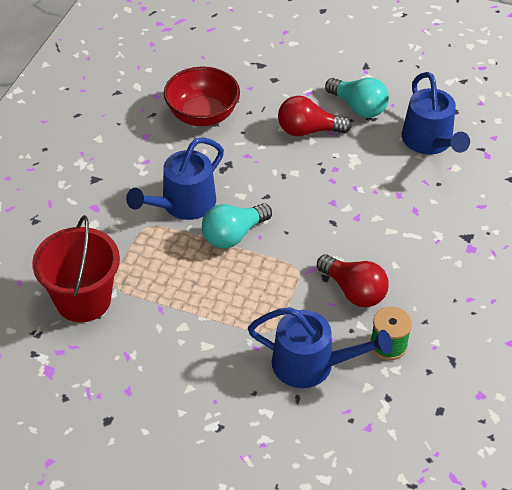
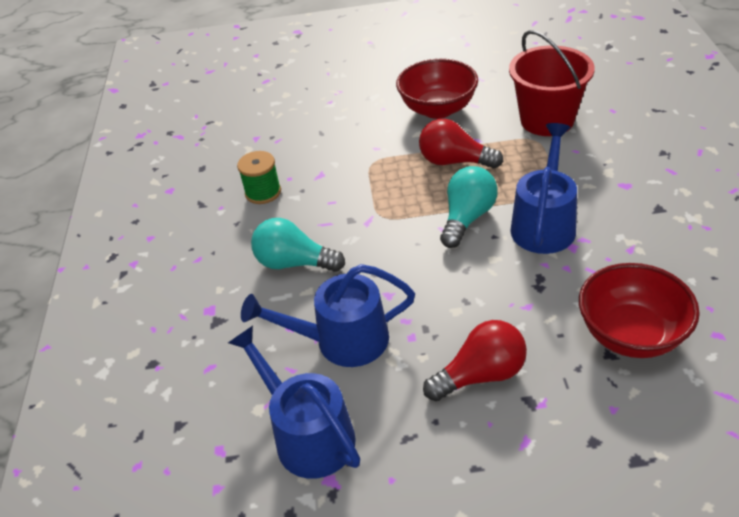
camera: 160 degrees right, 5 degrees down
blue watering can [248,307,392,388] -> blue watering can moved to [241,264,415,367]
red light bulb [317,255,389,307] -> red light bulb moved to [419,119,503,169]
turquoise light bulb [325,78,389,118] -> turquoise light bulb moved to [251,218,345,272]
none -> red bowl [396,59,478,119]

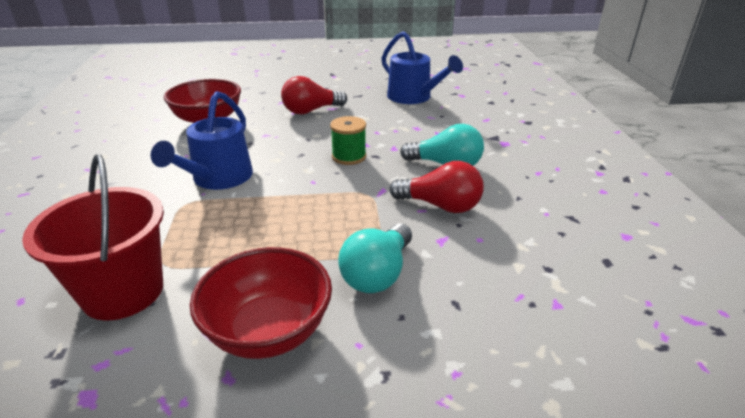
camera: 175 degrees right, 10 degrees down
green spool [237,151,281,204] -> green spool moved to [330,116,366,165]
blue watering can [241,264,415,367] -> none
red light bulb [419,119,503,169] -> red light bulb moved to [389,161,484,213]
turquoise light bulb [440,166,498,248] -> turquoise light bulb moved to [338,224,412,293]

